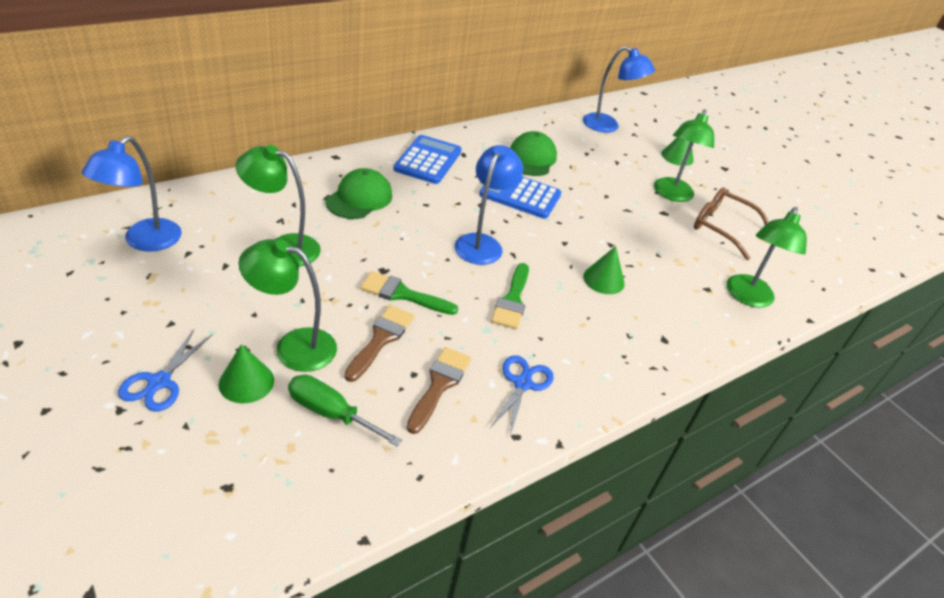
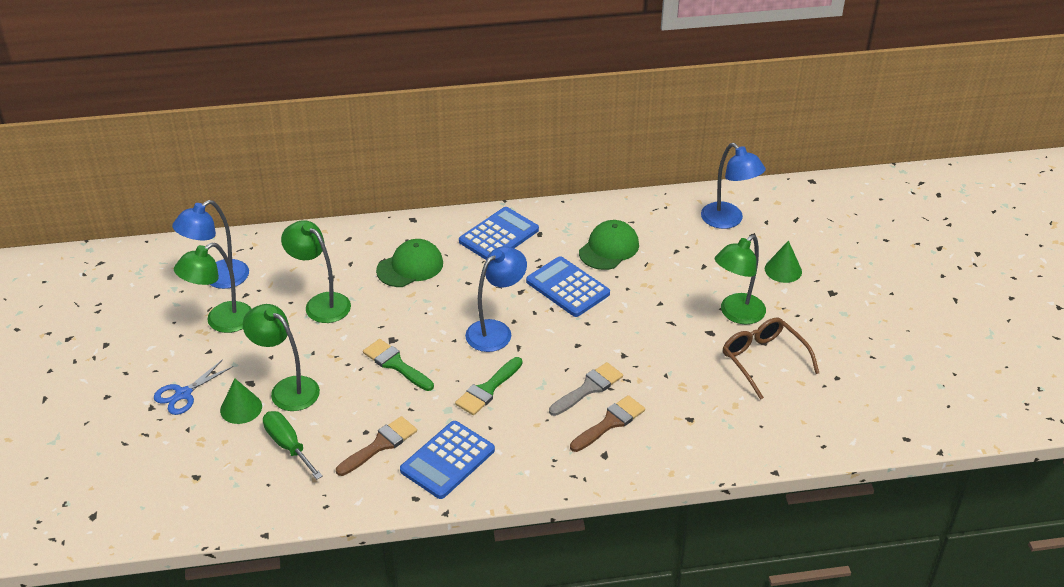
camera: 30 degrees right, 0 degrees up
brown brush [344,305,414,382] -> brown brush moved to [570,395,645,452]
blue scissors [490,355,554,436] -> blue calculator [400,421,495,499]
green cone [583,246,625,294] -> grey brush [549,362,623,416]
green lamp [727,207,807,308] -> green lamp moved to [174,243,252,333]

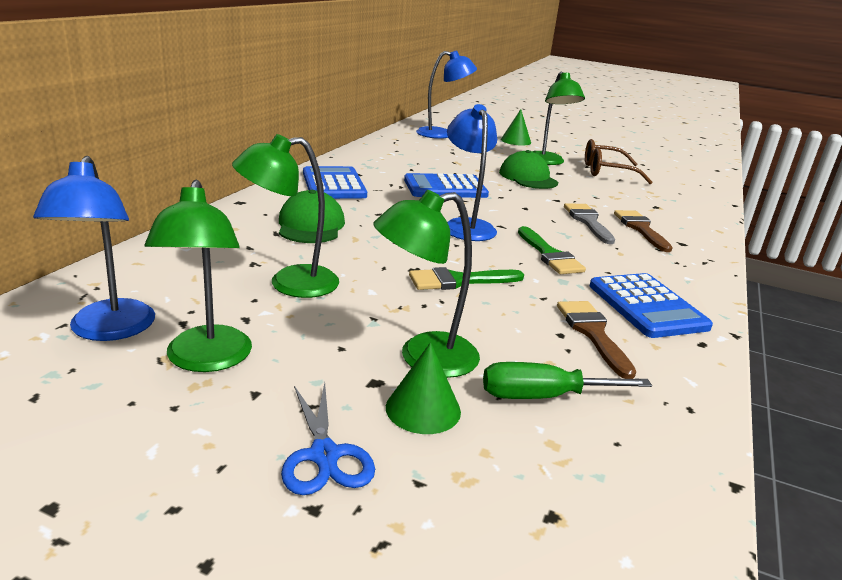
camera: 60 degrees left, 15 degrees down
green cap [579,220,639,270] -> green cap moved to [499,150,558,189]

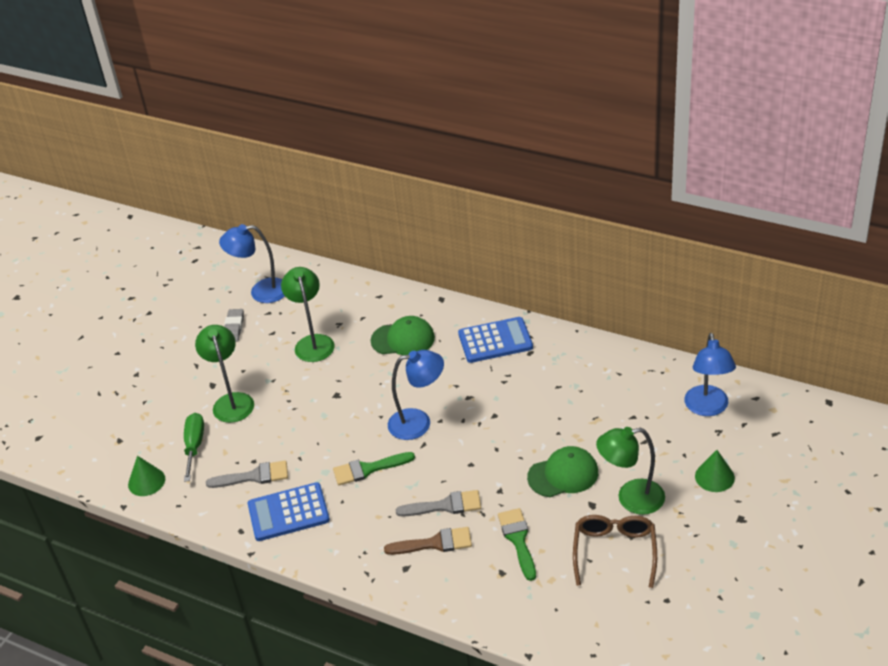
camera: 100 degrees right, 15 degrees up
green lamp [145,180,252,372] -> grey eraser [224,309,244,342]
blue scissors [281,383,375,495] -> none
green cone [386,342,461,434] -> green cone moved to [128,456,165,496]
blue calculator [404,173,489,198] -> none
green brush [409,267,524,290] -> green brush moved to [498,508,536,581]
brown brush [557,301,636,379] -> grey brush [206,460,288,488]

